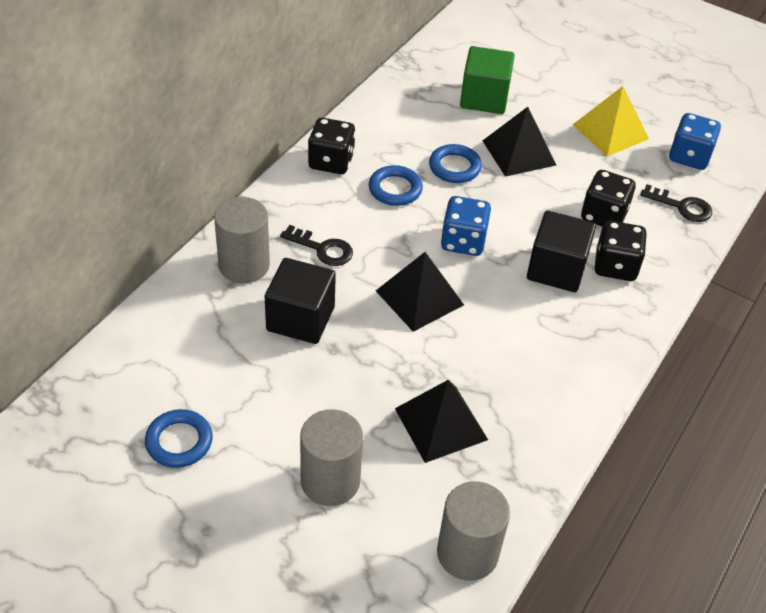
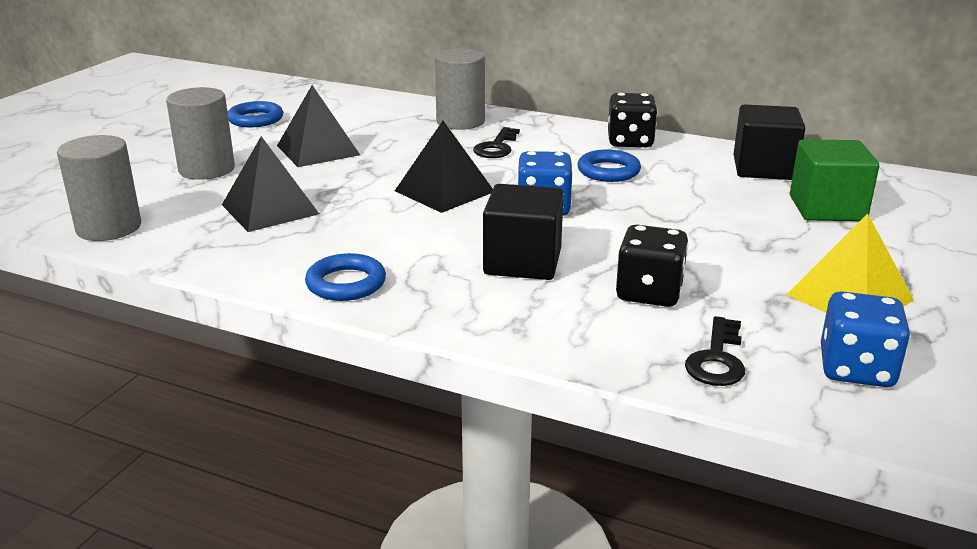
camera: 85 degrees right, 20 degrees down
black cube [265,258,336,344] -> black cube moved to [734,104,805,180]
blue ring [429,144,482,183] -> blue ring moved to [305,253,386,301]
black pyramid [482,107,556,177] -> black pyramid moved to [277,85,360,167]
black dice [595,221,647,281] -> none

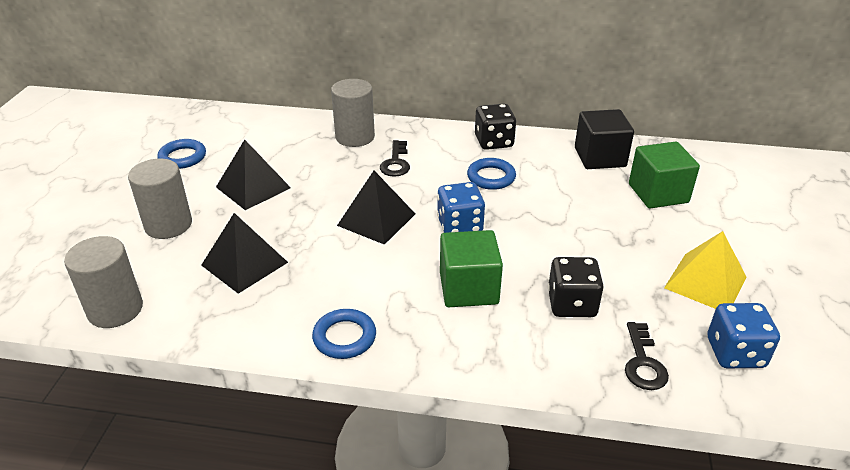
camera: 15 degrees left, 10 degrees up
black cube [483,184,563,280] -> green cube [440,230,503,307]

